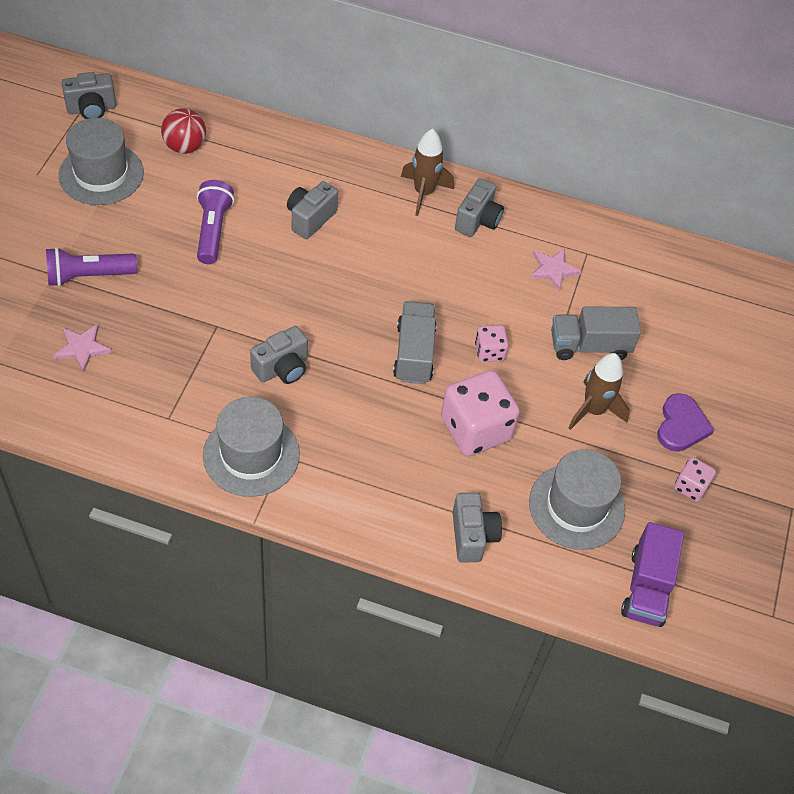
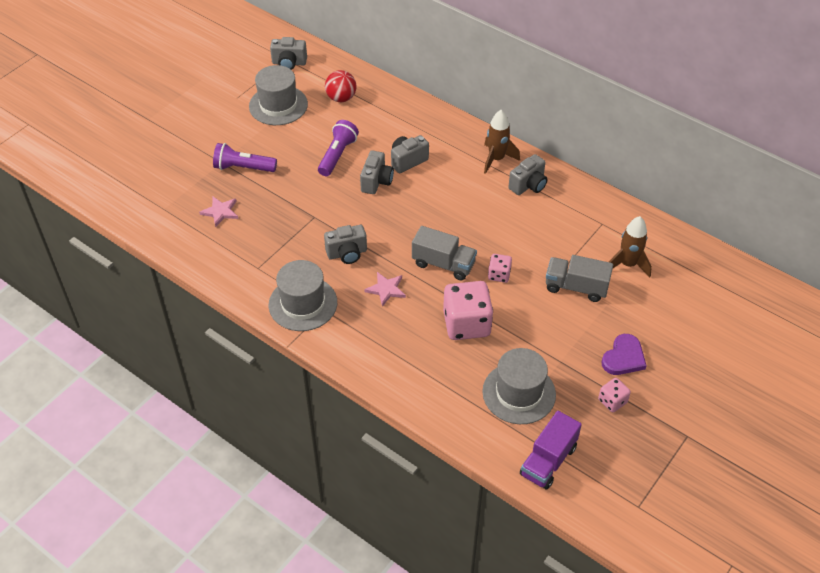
camera: 25 degrees right, 5 degrees down
grey truck [393,301,437,384] -> grey truck turned 90 degrees clockwise [412,226,477,281]
grey camera [452,492,502,563] -> grey camera moved to [360,150,394,194]
pink star [530,249,582,291] -> pink star moved to [364,272,406,307]
brown rocket [568,353,630,430] -> brown rocket moved to [609,216,652,278]

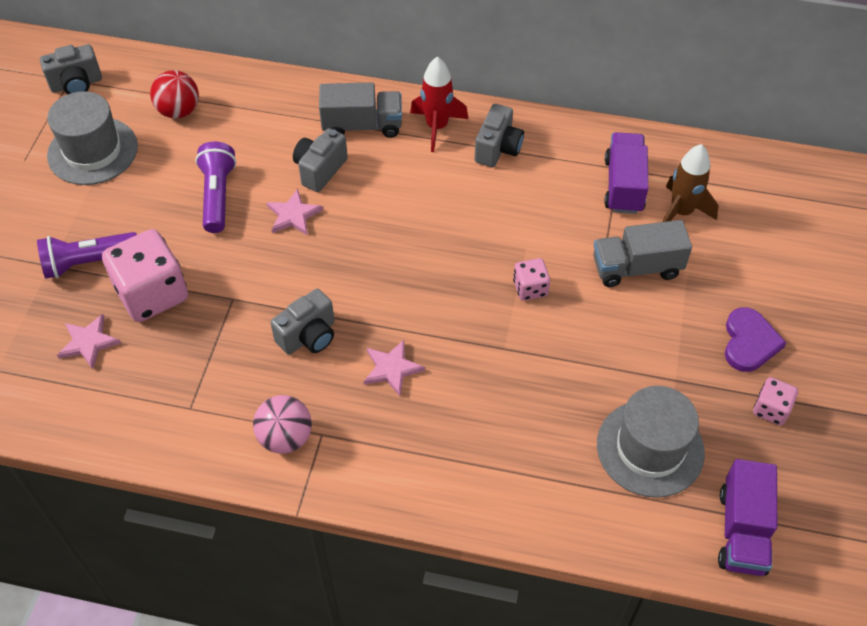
camera: 25 degrees left, 5 degrees up
grey hat [269,260,337,331] -> pink ball [253,395,312,454]
grey camera [360,150,394,194] -> pink star [266,189,323,236]
grey truck [412,226,477,281] -> grey truck moved to [319,82,402,138]
pink dice [443,281,493,340] -> pink dice moved to [102,229,188,322]
brown rocket [484,110,520,174] -> red rocket [410,56,468,152]
none -> purple truck [604,132,649,214]

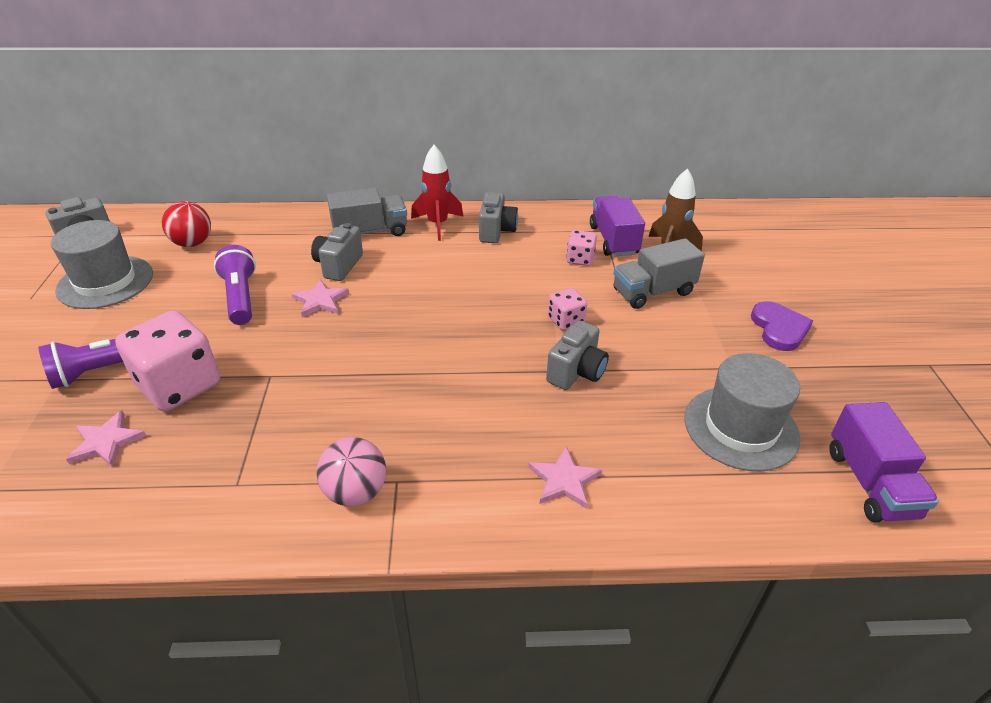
camera: 15 degrees left, 15 degrees down
grey camera [270,289,334,355] -> grey camera moved to [546,320,609,390]
pink star [364,340,425,396] -> pink star moved to [528,446,602,509]
pink dice [753,377,798,426] -> pink dice moved to [566,230,597,266]

